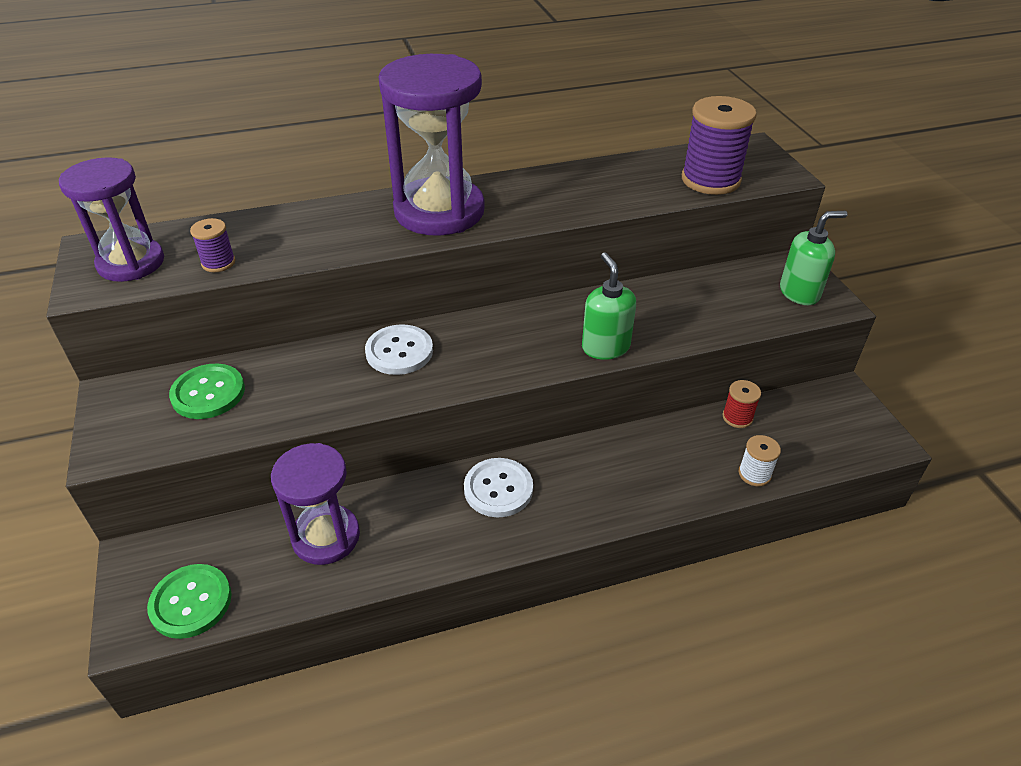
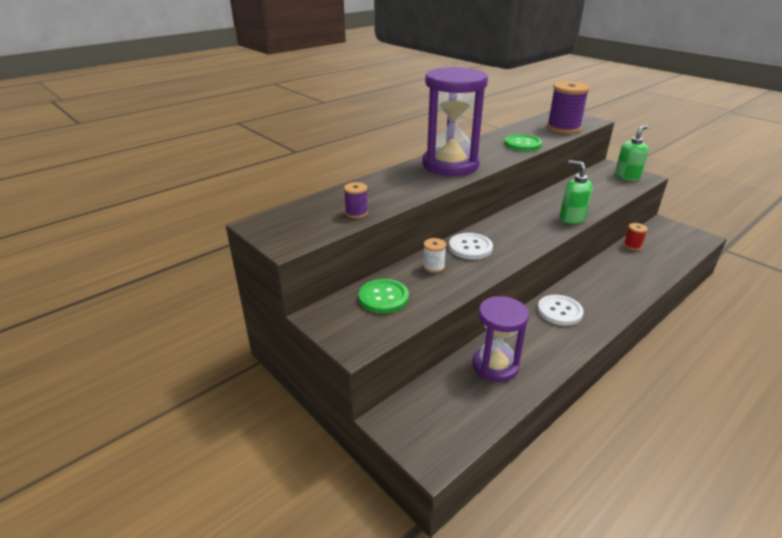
camera: 25 degrees left, 10 degrees down
purple hourglass [59,157,164,282] -> none
green button [147,564,232,639] -> green button moved to [504,134,542,151]
white spool [739,435,781,486] -> white spool moved to [423,238,446,273]

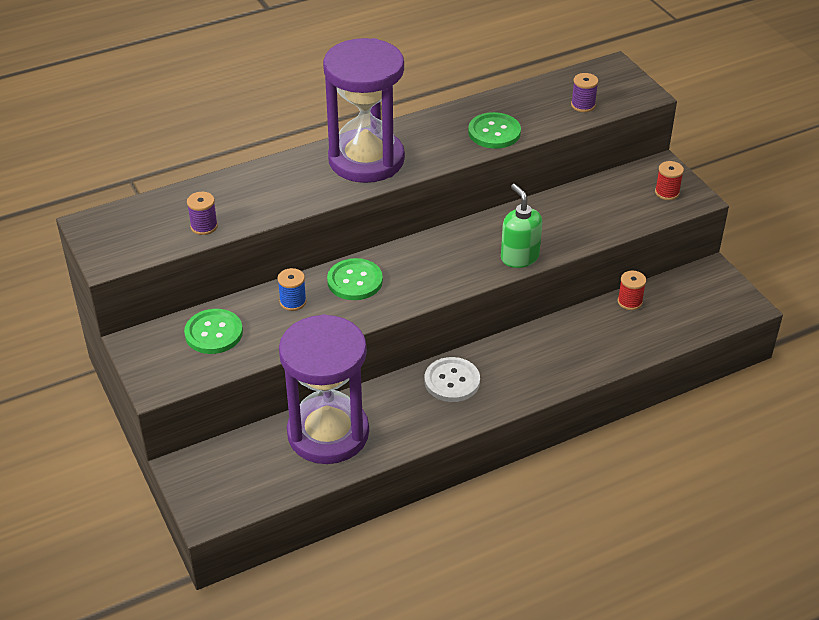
camera: 15 degrees right, 10 degrees up
white spool [423,238,446,273] -> blue spool [277,268,307,311]
white button [449,233,493,260] -> green button [327,258,383,300]
purple hourglass [473,296,529,382] -> purple hourglass [279,314,369,464], size x1.54
purple spool [547,81,590,134] -> purple spool [571,73,598,112], size x0.49
green soap dispenser [615,125,648,181] -> red spool [655,161,684,200]

